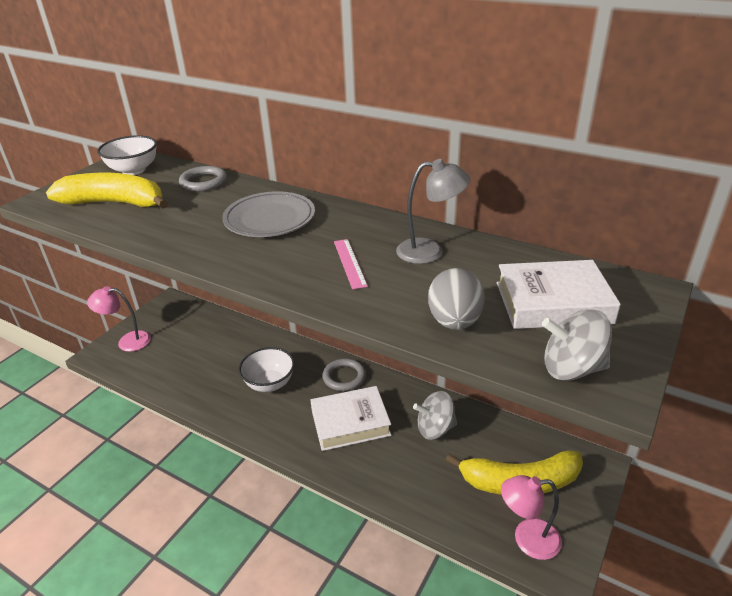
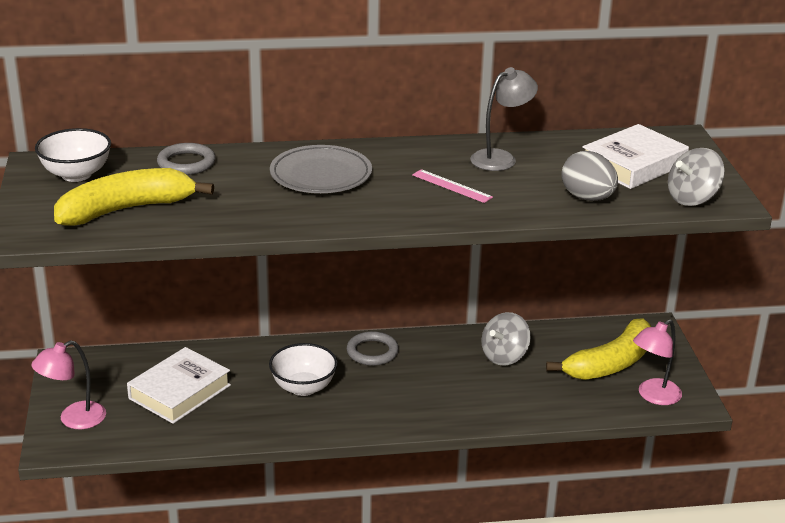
camera: 40 degrees left, 5 degrees down
white book [311,386,391,451] -> white book moved to [127,347,231,424]

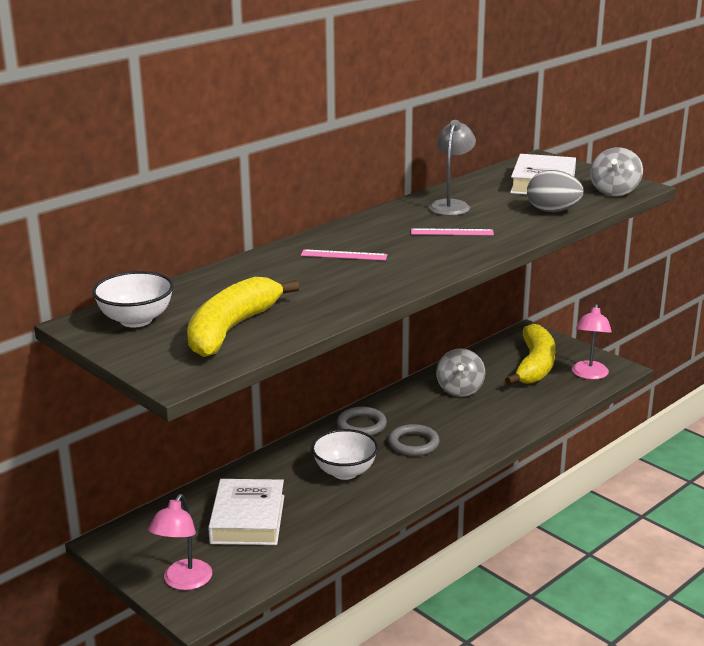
camera: 35 degrees left, 5 degrees down
grey ring [157,143,216,175] -> grey ring moved to [388,424,440,456]
grey plate [270,145,372,193] -> pink ruler [301,249,388,260]

